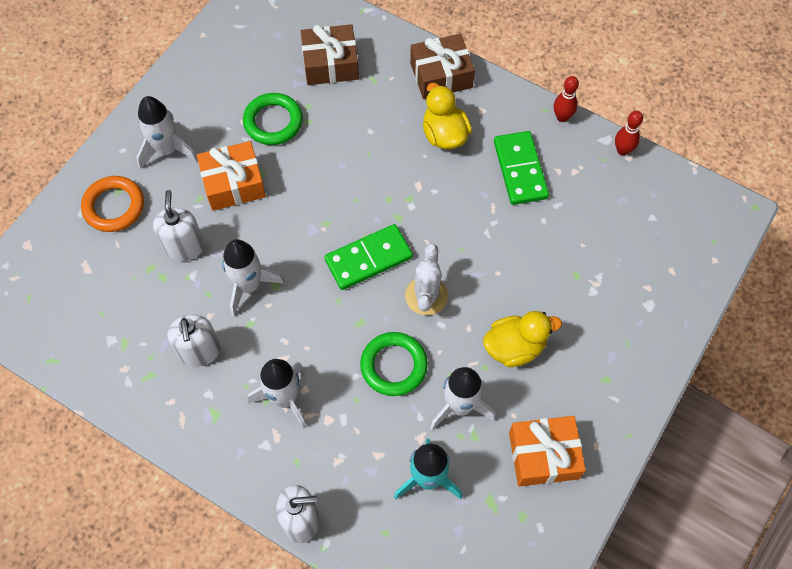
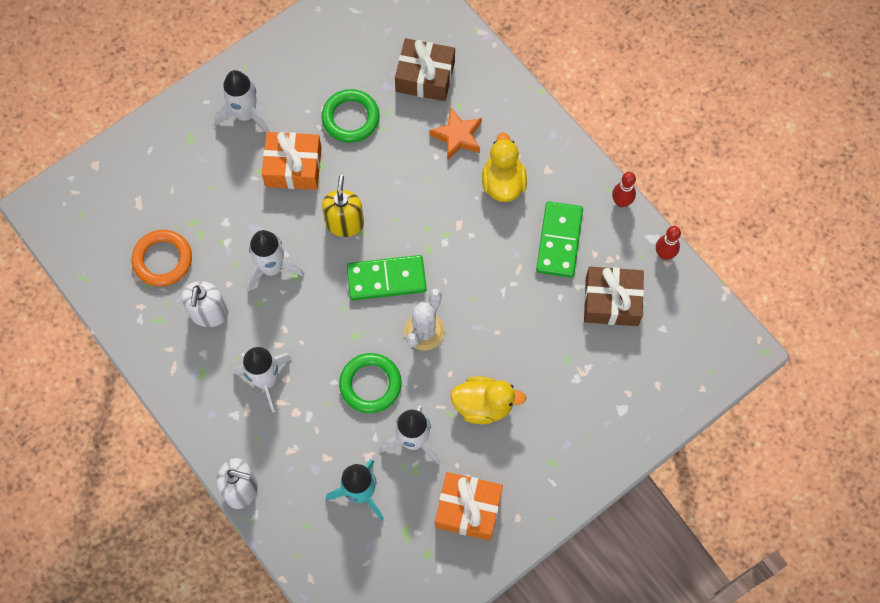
camera: 20 degrees right, 5 degrees up
orange ring [81,176,144,232] -> orange ring moved to [132,230,192,287]
white soap dispenser [153,190,205,261] -> none
brown gift [410,34,475,99] -> brown gift moved to [584,267,644,326]
none -> yellow soap dispenser [322,175,364,237]
none -> orange star [429,108,482,161]

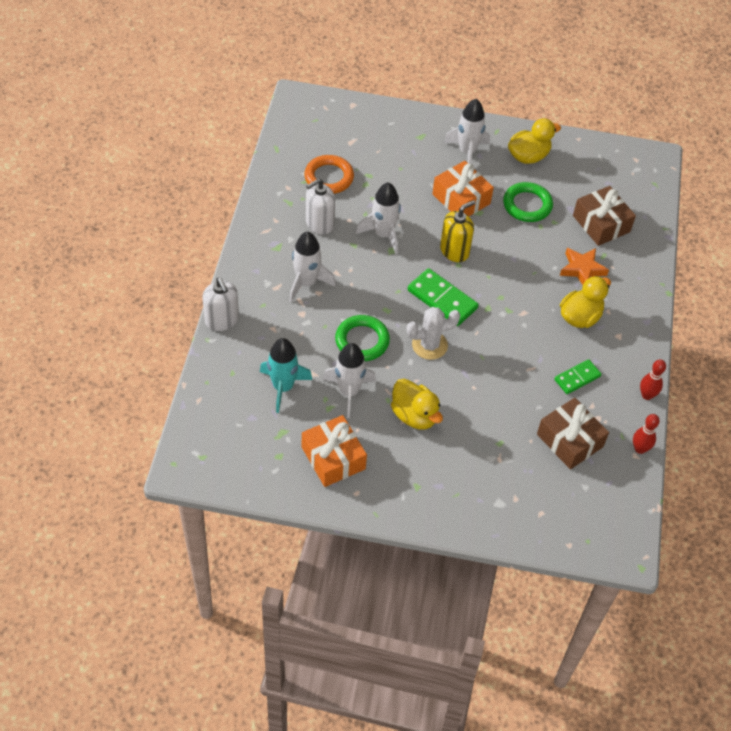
camera: 45 degrees right, 15 degrees down
green domino [536,201,583,278] -> green domino [554,359,601,394], size x0.63
none -> yellow duck [508,119,561,164]

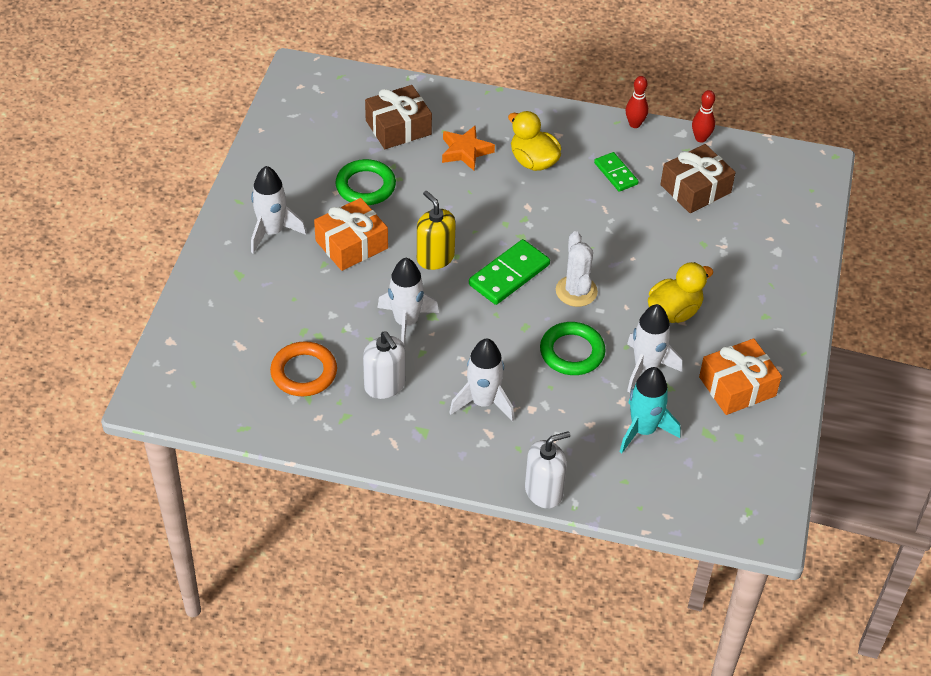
camera: 85 degrees left, 5 degrees down
yellow duck [508,119,561,164] -> none

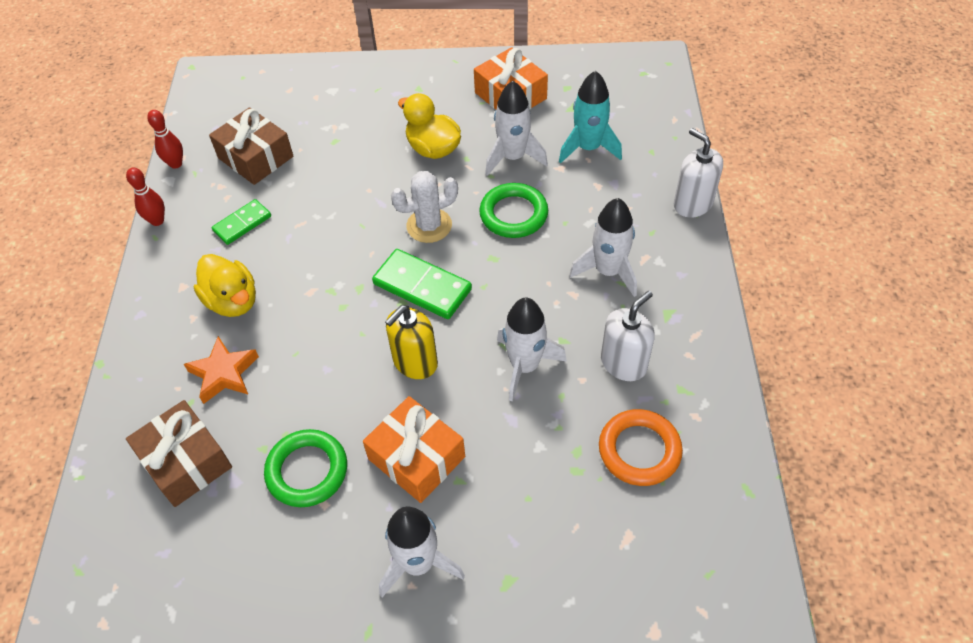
camera: 100 degrees left, 5 degrees up
yellow duck [508,111,561,171] -> yellow duck turned 75 degrees counterclockwise [194,254,256,317]

